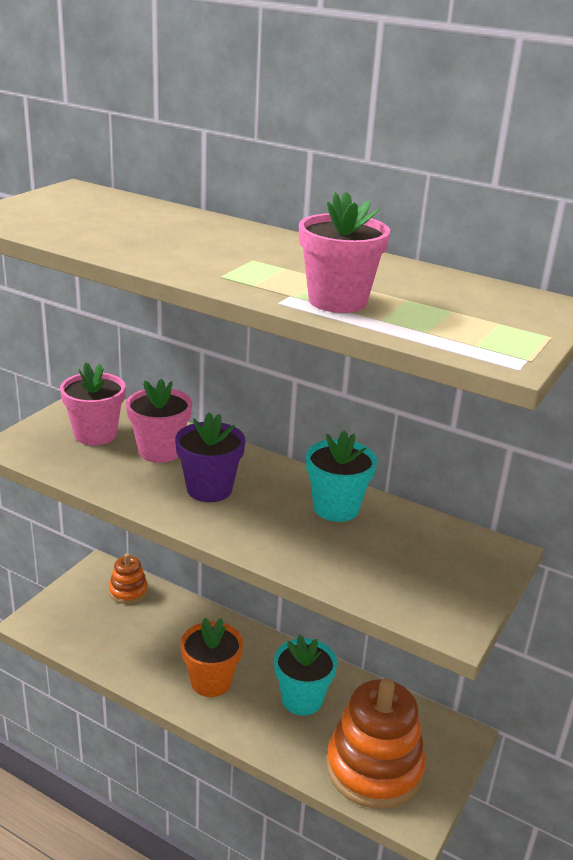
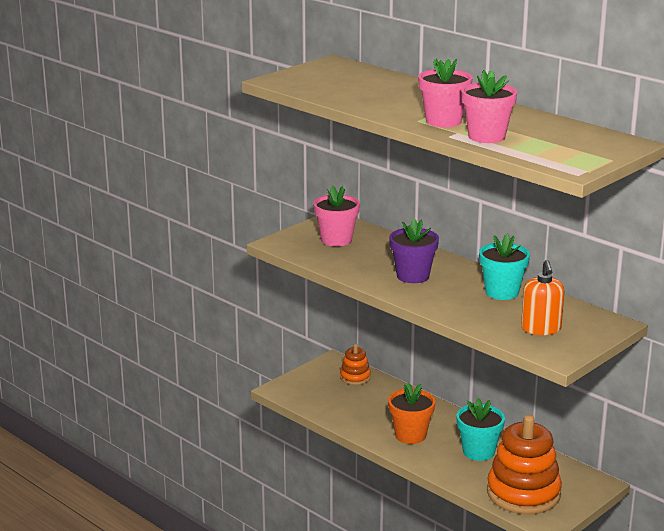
camera: 15 degrees right, 5 degrees down
pink flower pot [126,378,192,463] -> pink flower pot moved to [418,58,473,127]
none -> orange soap dispenser [521,260,564,335]

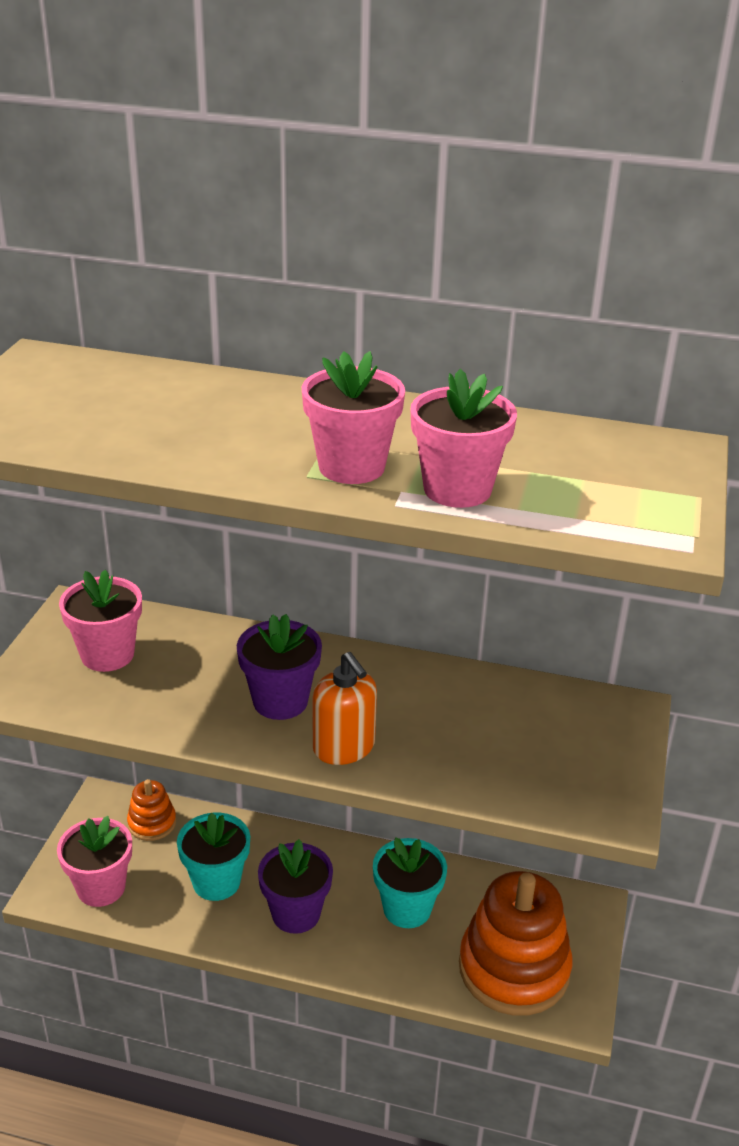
camera: 30 degrees left, 10 degrees up
orange flower pot [388,383,435,444] -> purple flower pot [258,839,333,934]
turquoise flower pot [479,234,530,300] -> turquoise flower pot moved to [177,813,250,901]
orange soap dispenser [521,260,564,335] -> orange soap dispenser moved to [313,652,377,765]
none -> pink flower pot [57,816,132,907]

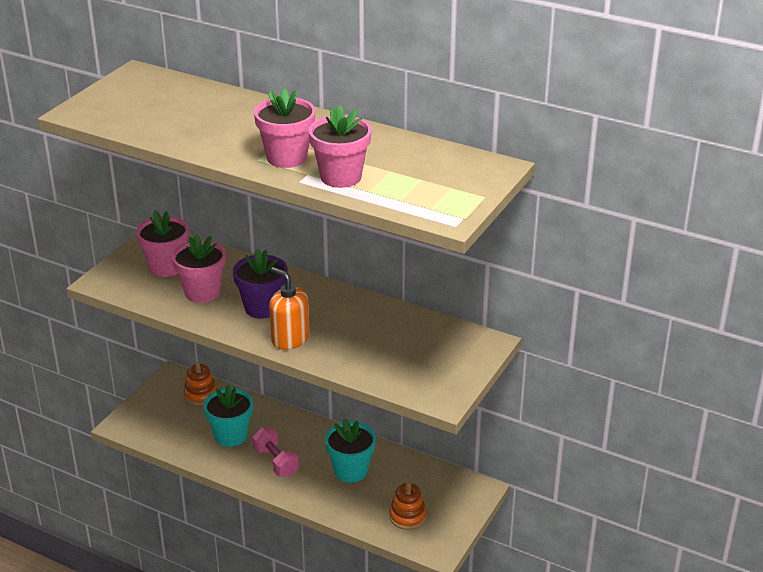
camera: 15 degrees right, 0 degrees up
pink flower pot [57,816,132,907] -> pink flower pot moved to [172,234,226,303]
purple flower pot [258,839,333,934] -> pink dumbbell [252,427,299,477]
orange soap dispenser [313,652,377,765] -> orange soap dispenser turned 150 degrees clockwise [269,267,310,350]
orange stacking toy [459,871,573,1016] -> orange stacking toy [389,482,426,530], size x0.48

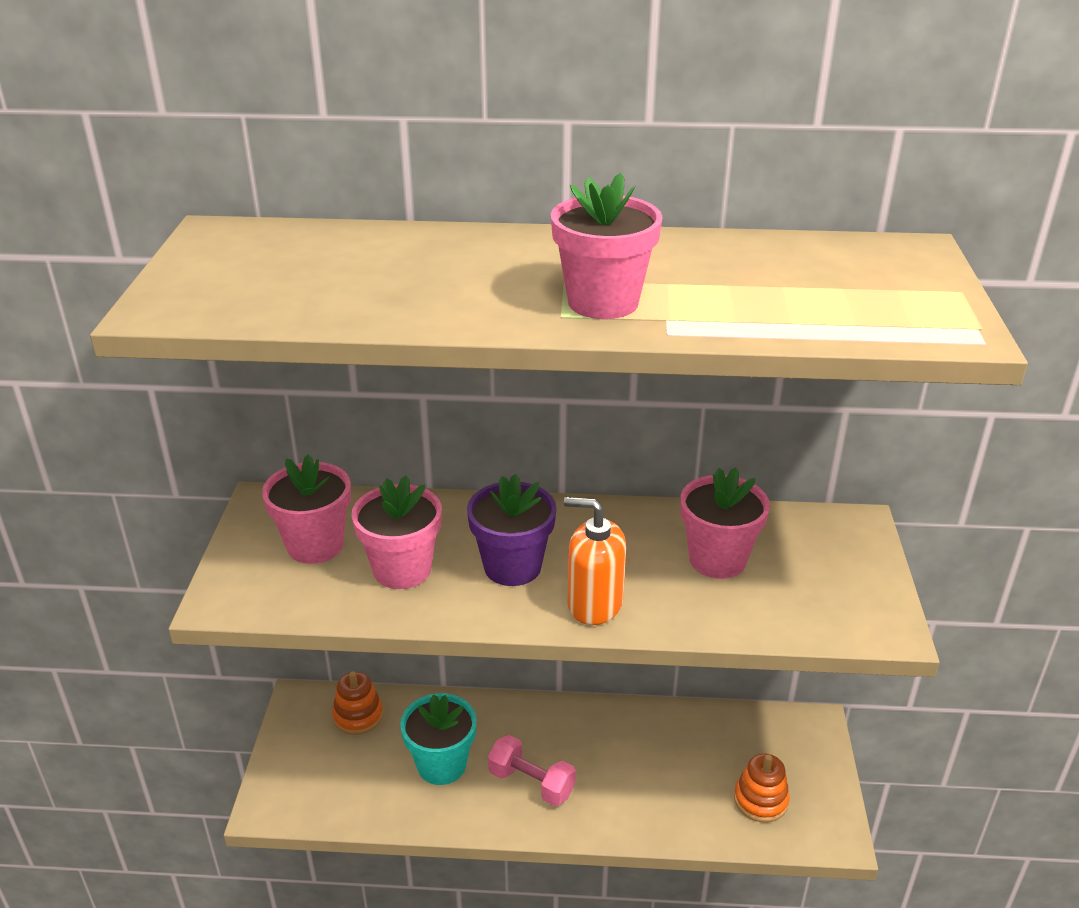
camera: 25 degrees left, 0 degrees up
pink flower pot [308,105,372,188] -> pink flower pot moved to [681,467,770,579]
turquoise flower pot [325,418,376,483] -> none

